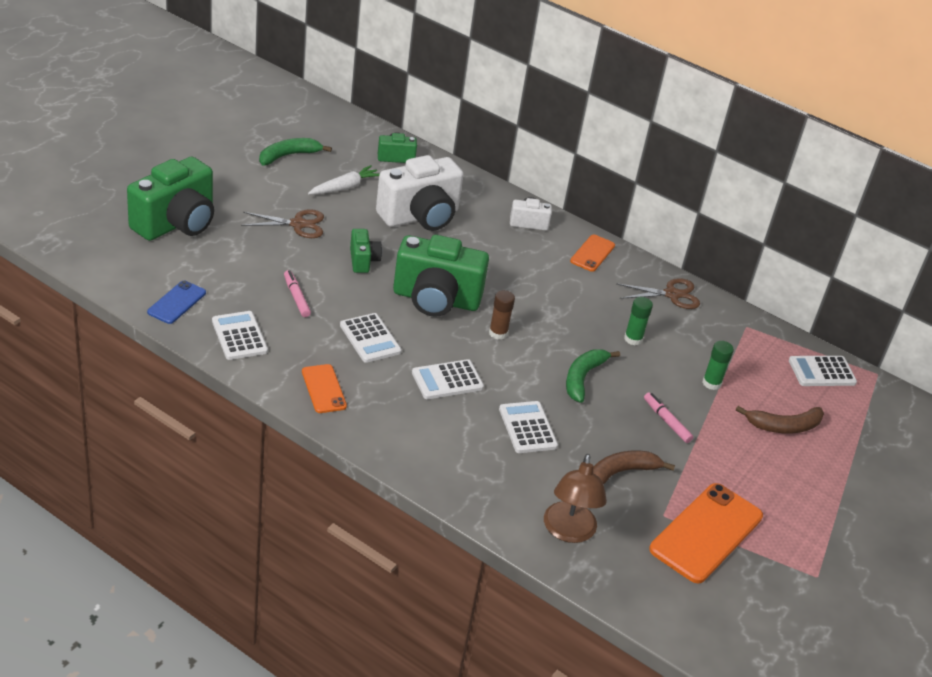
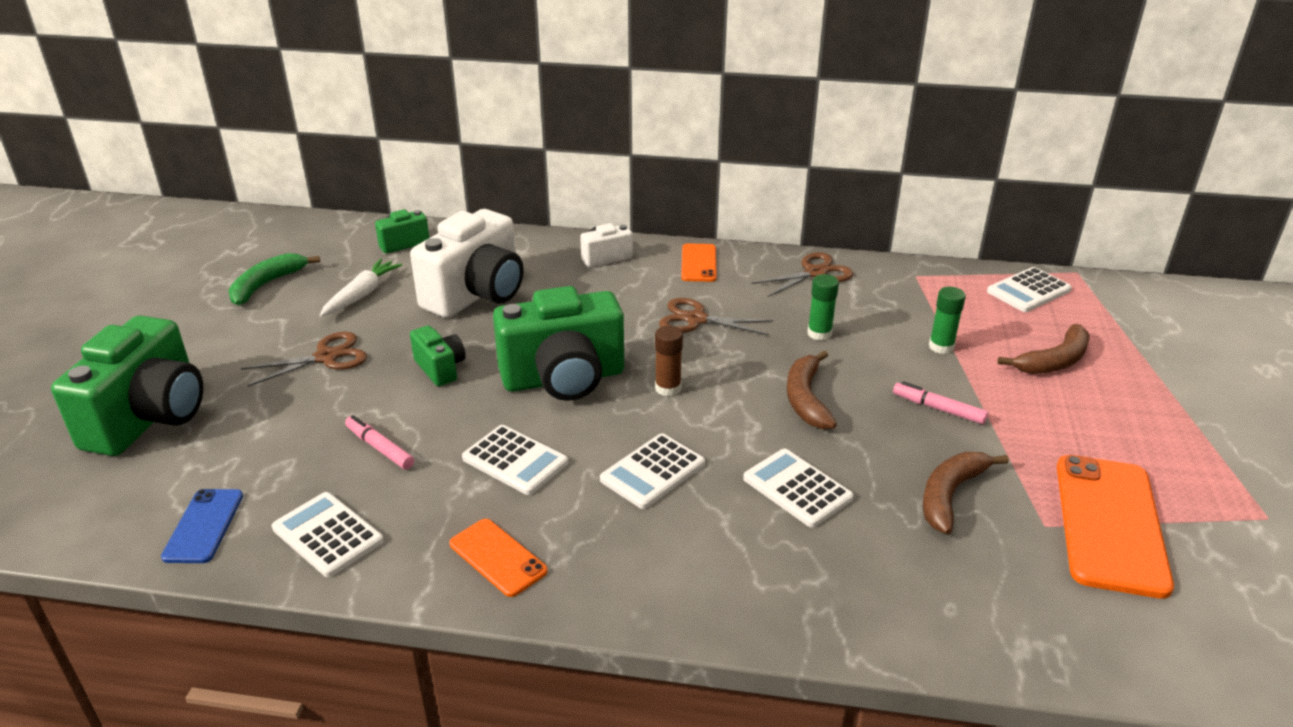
camera: 20 degrees left, 5 degrees down
brown lamp [544,454,607,543] -> none
green banana [566,349,620,403] -> brown banana [787,351,837,429]
none -> brown scissors [659,298,773,335]

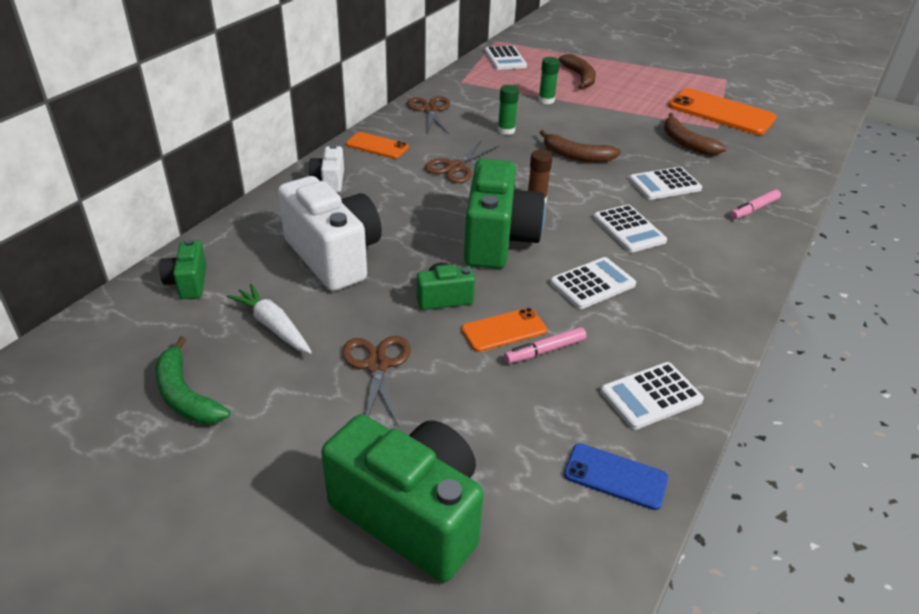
camera: 70 degrees left, 5 degrees up
orange phone [449,519,548,597] -> orange phone moved to [461,308,547,352]
pink marker [893,381,988,424] -> pink marker moved to [730,189,781,219]

